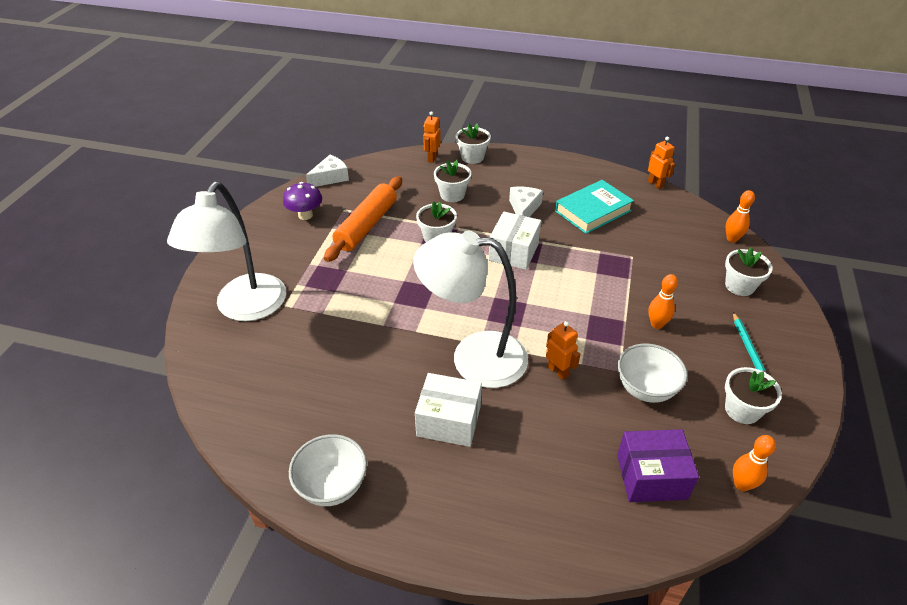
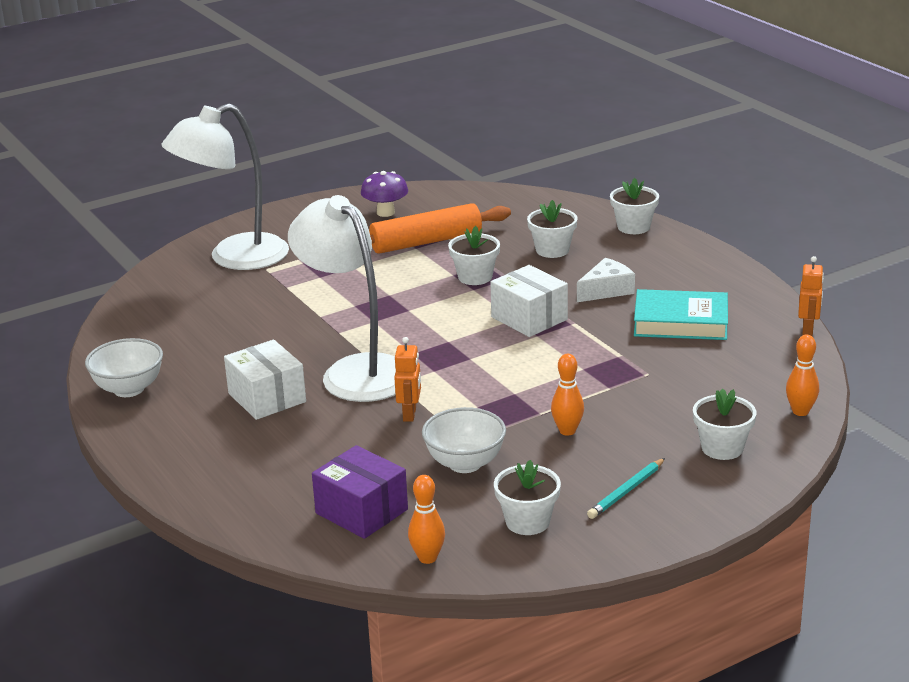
camera: 45 degrees right, 15 degrees down
white cheese [306,155,349,187] -> none
orange robot [423,111,441,163] -> none
white box [489,212,541,270] -> white box turned 75 degrees clockwise [490,265,568,337]

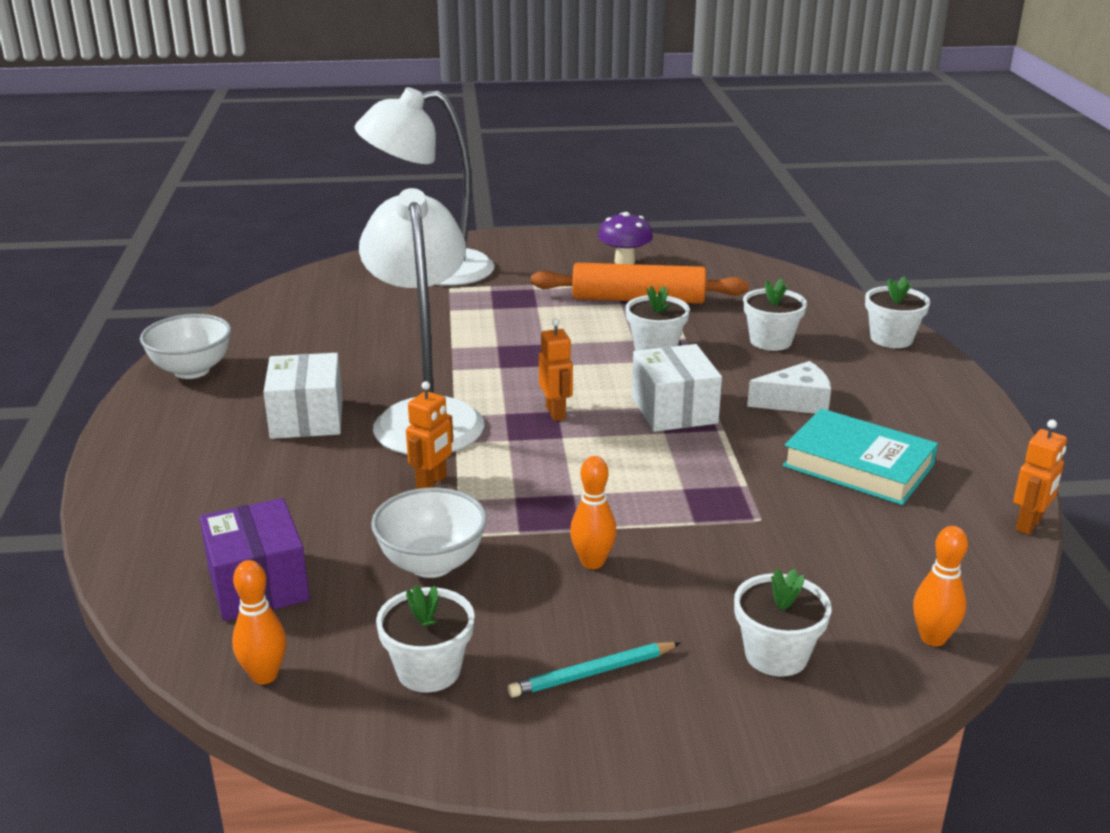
camera: 25 degrees right, 0 degrees up
none -> orange robot [539,318,573,421]

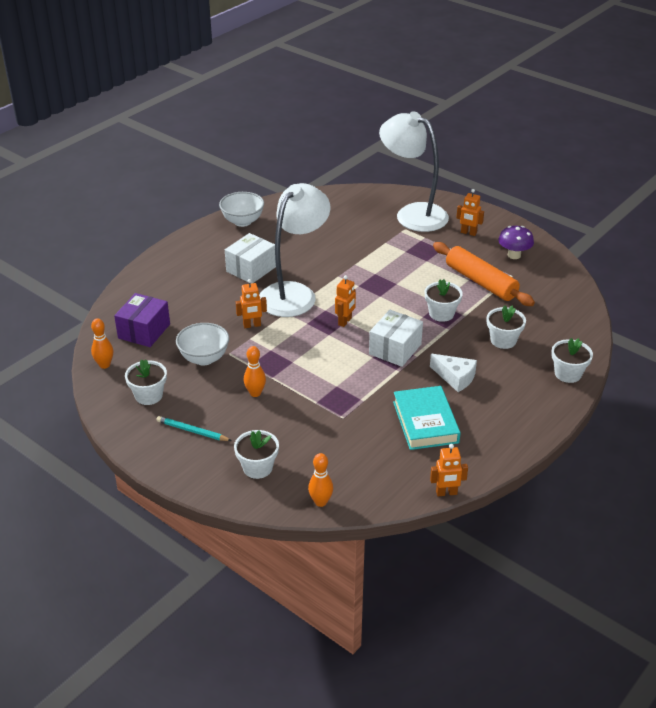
camera: 45 degrees right, 10 degrees up
none -> orange robot [456,189,484,236]

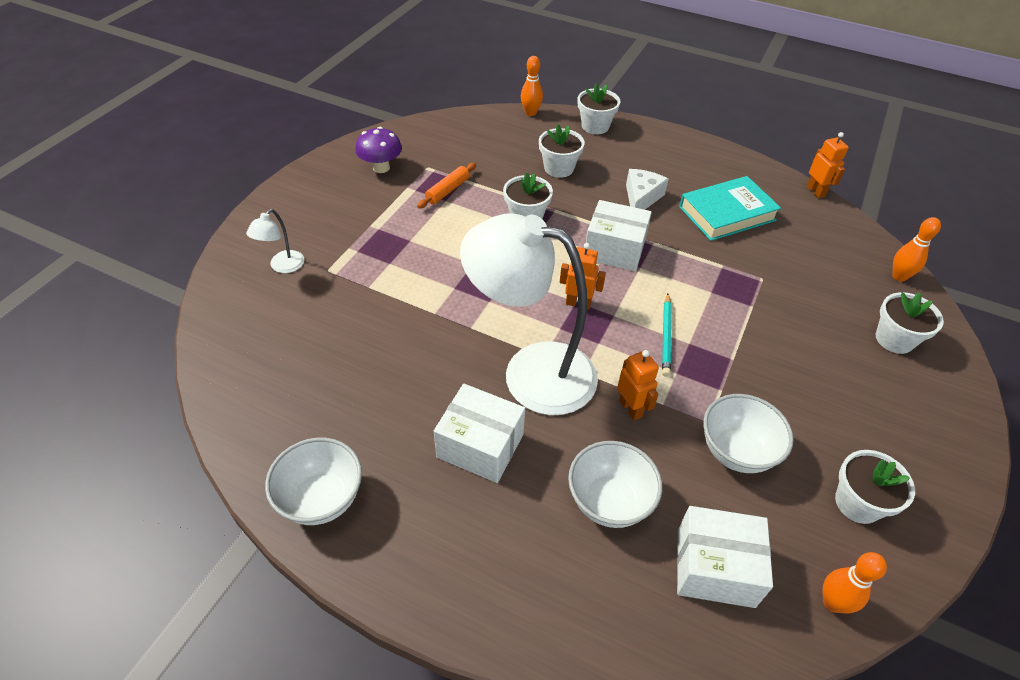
camera: 105 degrees left, 10 degrees up
purple box [114,293,170,347] -> white box [677,506,773,608]
turquoise pencil [157,416,232,441] -> turquoise pencil moved to [662,294,672,377]
orange bowling pin [244,346,266,397] -> orange bowling pin moved to [520,56,543,116]
white lamp [379,111,449,232] -> white lamp [246,209,304,273], size x0.41
orange rolling pin [433,242,535,306] -> orange rolling pin [417,163,476,209], size x0.51
orange robot [456,189,484,236] -> none
none -> white bowl [568,441,662,528]

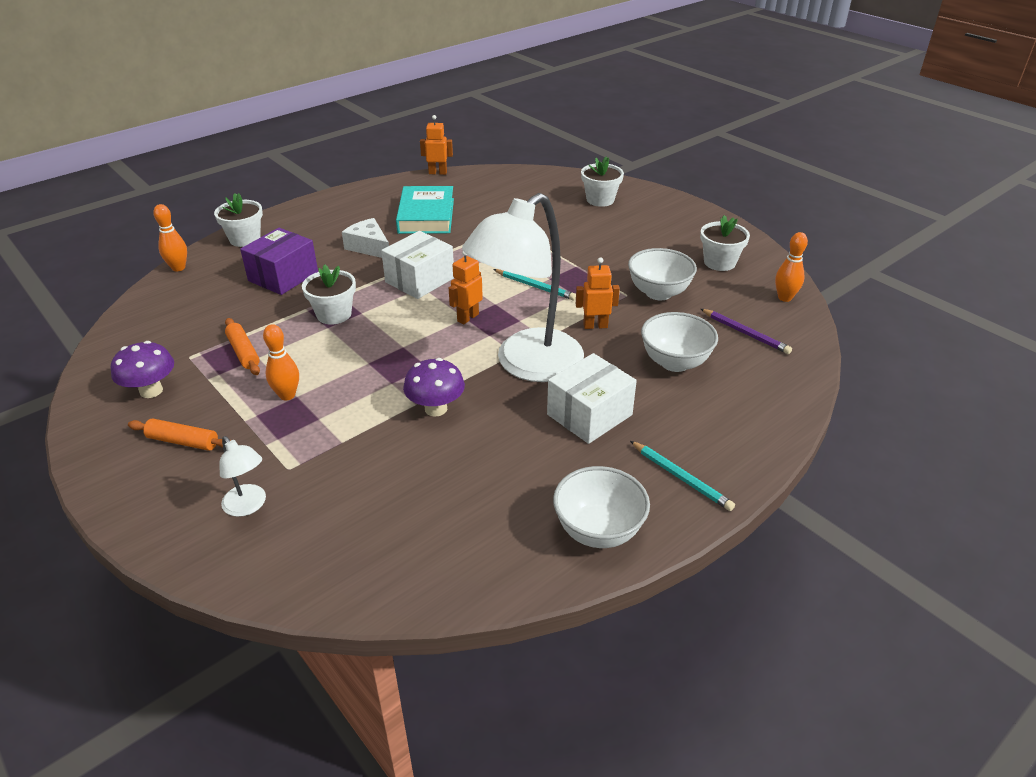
camera: 65 degrees left, 10 degrees down
white flower pot [539,124,585,178] -> purple box [240,228,318,295]
white box [677,506,773,608] -> purple pencil [701,309,792,354]
orange bowling pin [892,217,941,282] -> orange bowling pin moved to [263,324,299,401]
none -> orange rolling pin [128,419,231,451]
none -> purple mushroom [403,358,465,417]
none -> turquoise pencil [630,441,735,511]

